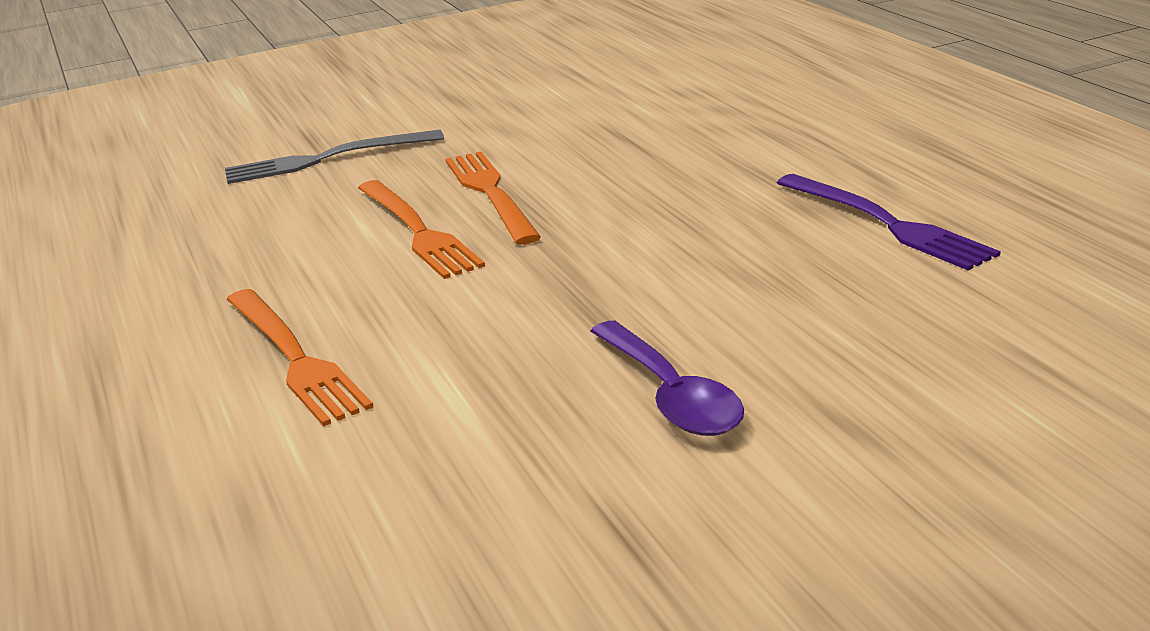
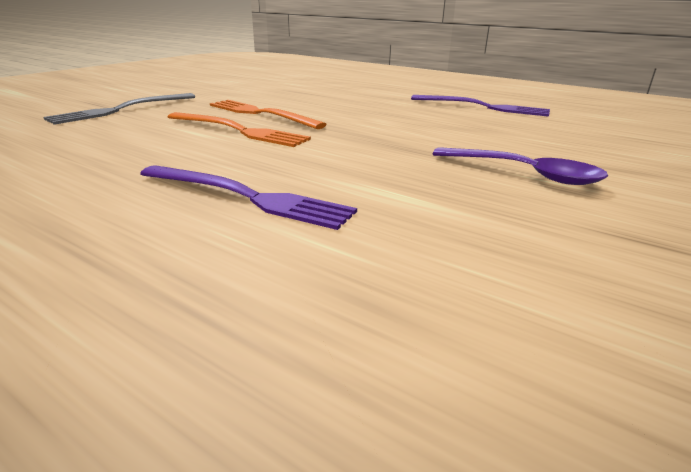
camera: 35 degrees left, 0 degrees up
orange fork [226,289,374,427] -> purple fork [140,165,357,230]

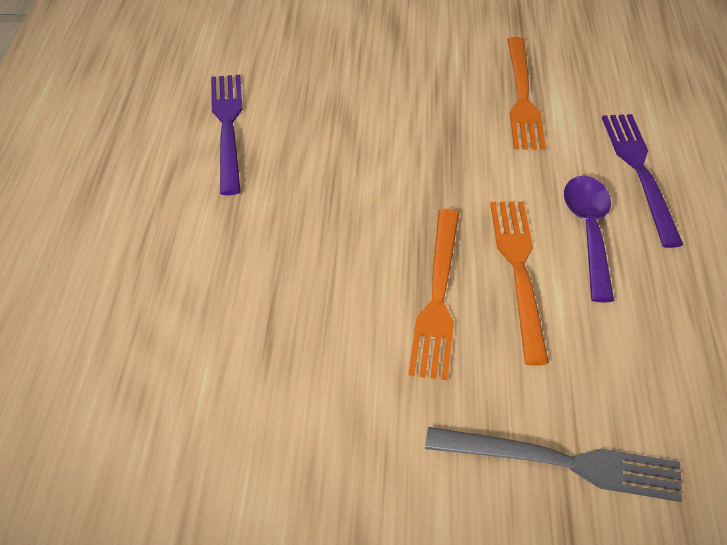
camera: 120 degrees left, 20 degrees up
purple spoon [433,147,608,185] -> purple spoon moved to [564,176,614,302]
none -> orange fork [507,37,546,150]

